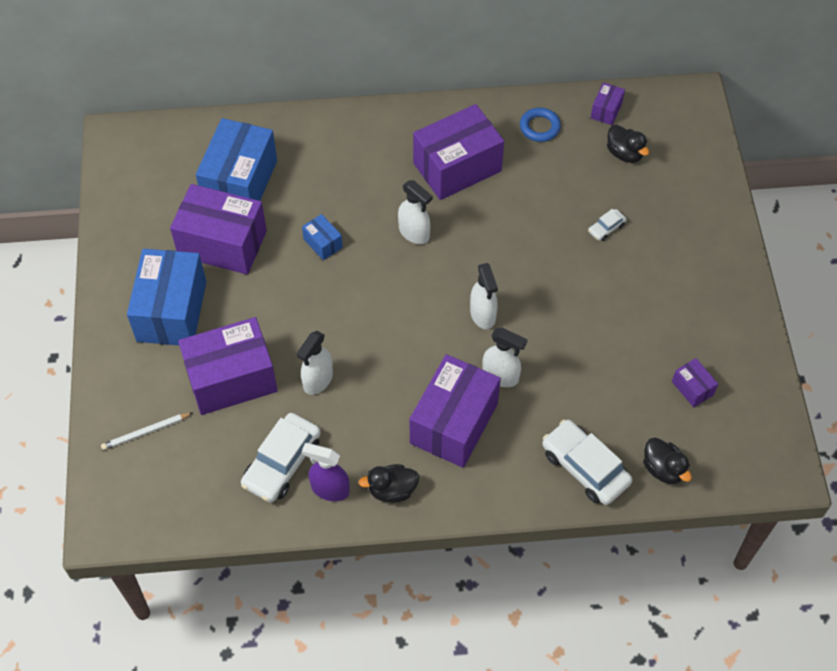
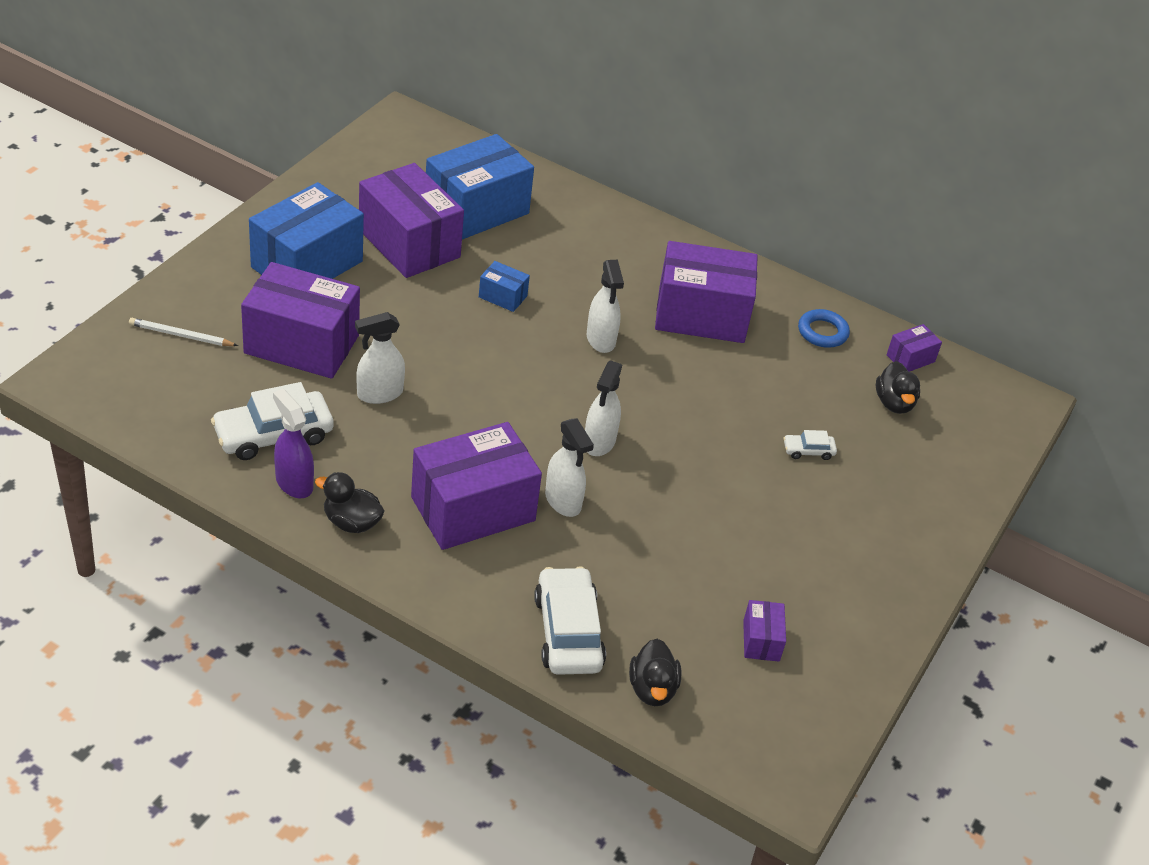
camera: 30 degrees right, 15 degrees down
blue box [302,214,343,260] -> blue box turned 60 degrees counterclockwise [479,261,530,312]

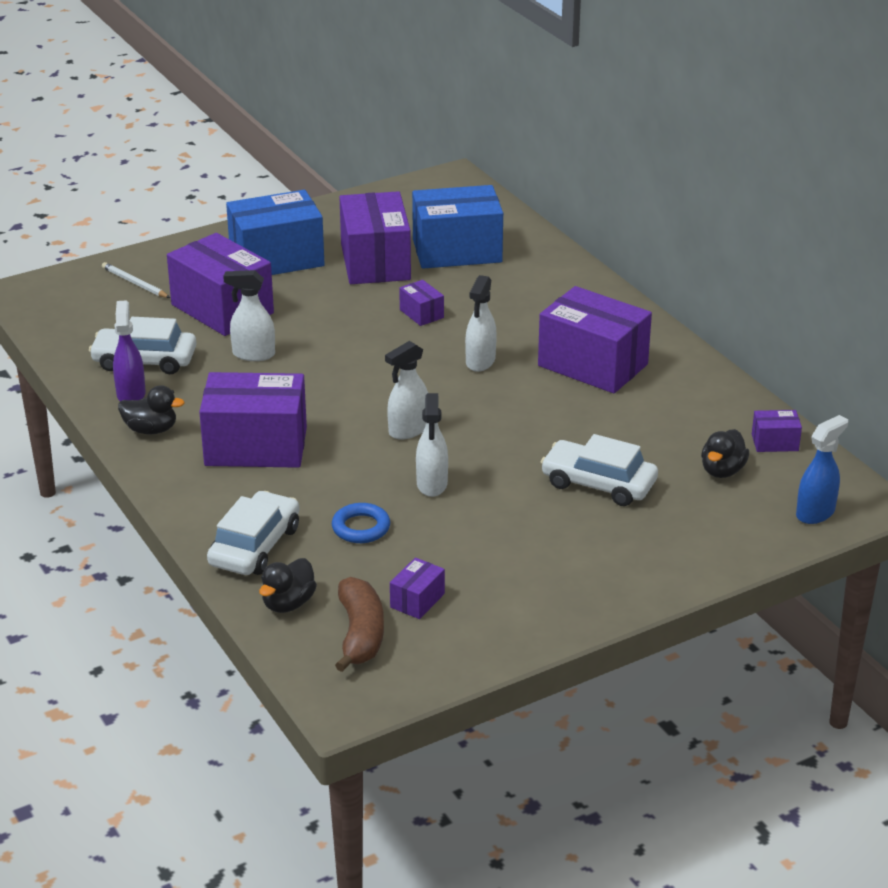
camera: 35 degrees right, 10 degrees down
black duck [315,472,385,533] -> black duck turned 135 degrees clockwise [118,385,185,434]
blue box [479,261,530,312] -> purple box [399,280,444,326]
white spray bottle [545,418,594,517] -> white spray bottle moved to [416,393,448,497]
white car [784,430,837,460] -> white car [541,434,658,506], size x2.12
blue ring [798,309,850,348] -> blue ring moved to [332,503,390,543]
none -> brown banana [335,577,384,672]
none -> blue spray bottle [796,415,848,524]

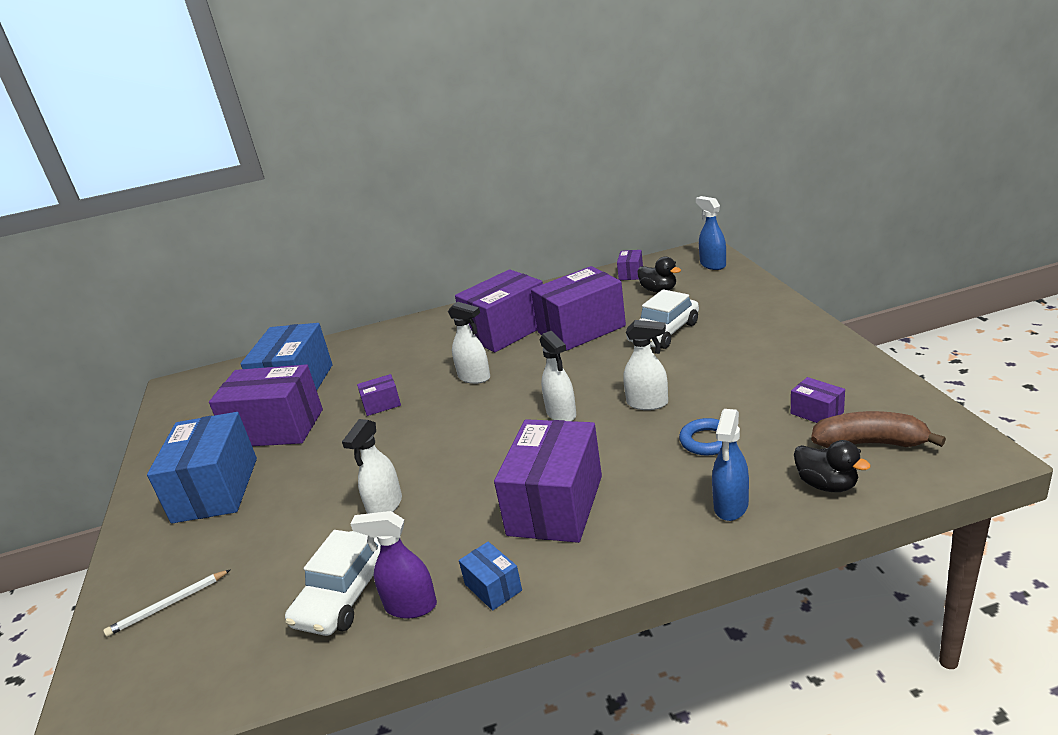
camera: 70 degrees left, 5 degrees down
black duck [118,385,185,434] -> blue box [459,542,522,611]
purple box [167,233,274,336] -> purple box moved to [531,266,626,350]
white car [207,491,299,575] -> blue spray bottle [712,409,749,521]

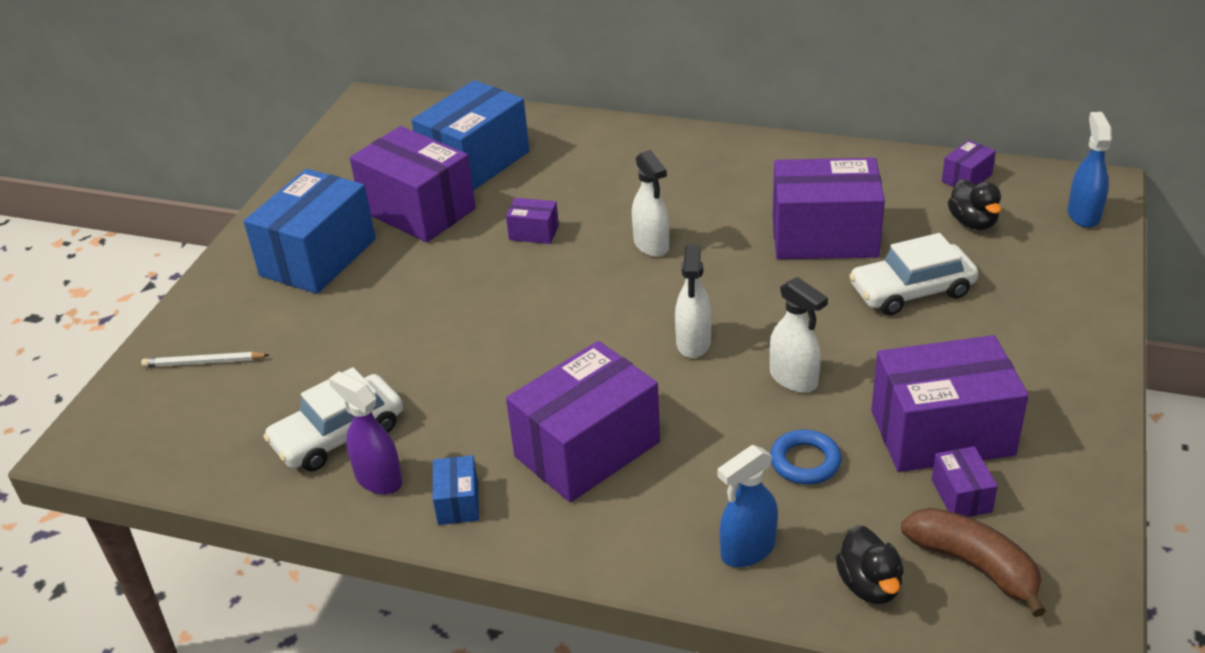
camera: 30 degrees right, 10 degrees up
white spray bottle [342,419,402,514] -> none
purple box [455,269,543,352] -> purple box moved to [871,335,1029,472]

